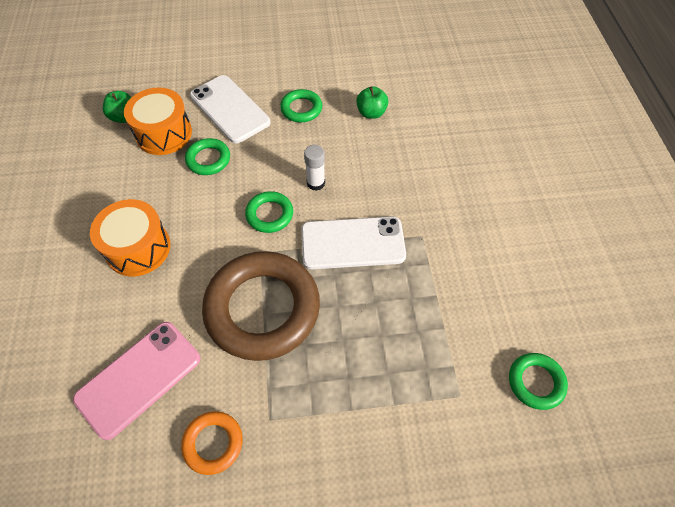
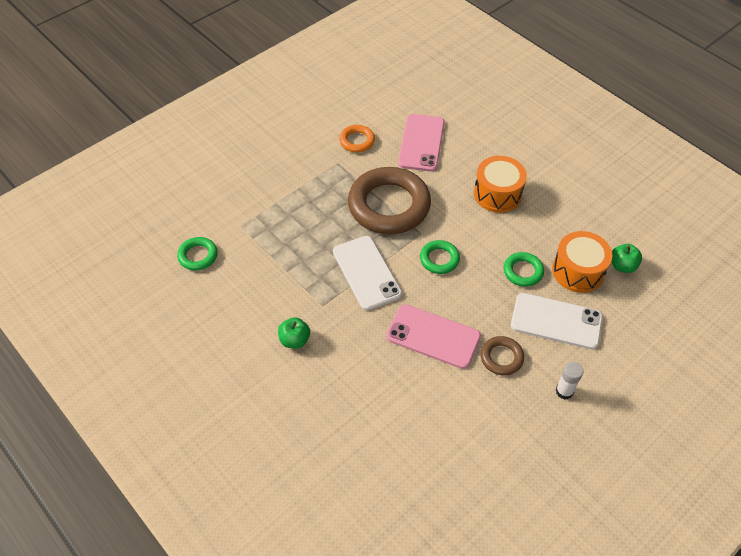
camera: 145 degrees right, 5 degrees down
green ring [280,89,322,122] -> brown ring [481,336,524,376]
white phone [301,216,406,269] -> white phone turned 75 degrees counterclockwise [333,236,402,311]
white glue stick [304,145,325,191] -> white glue stick moved to [555,362,583,400]
green apple [356,86,388,119] -> green apple moved to [278,317,310,349]
none -> pink phone [386,304,481,369]

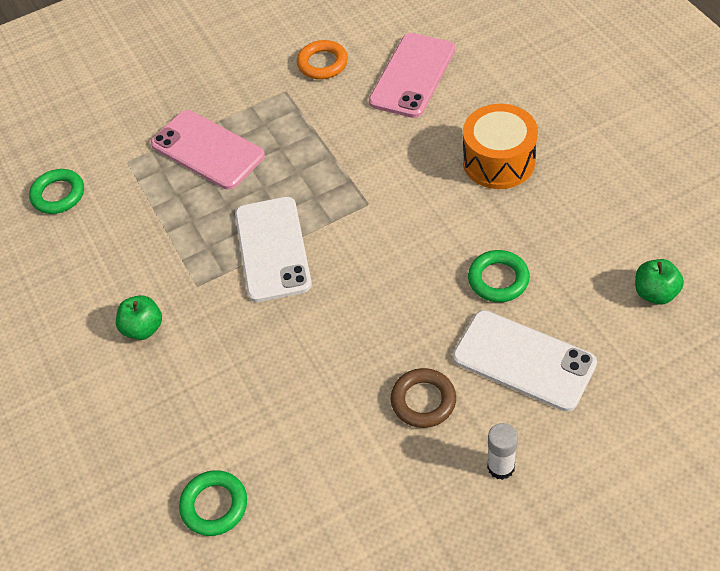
camera: 20 degrees right, 0 degrees up
brown ring [348,167,431,234] -> none
pink phone [386,304,481,369] -> pink phone moved to [151,110,265,190]
green ring [420,240,460,274] -> green ring moved to [179,470,247,536]
orange drum [552,231,612,293] -> none

